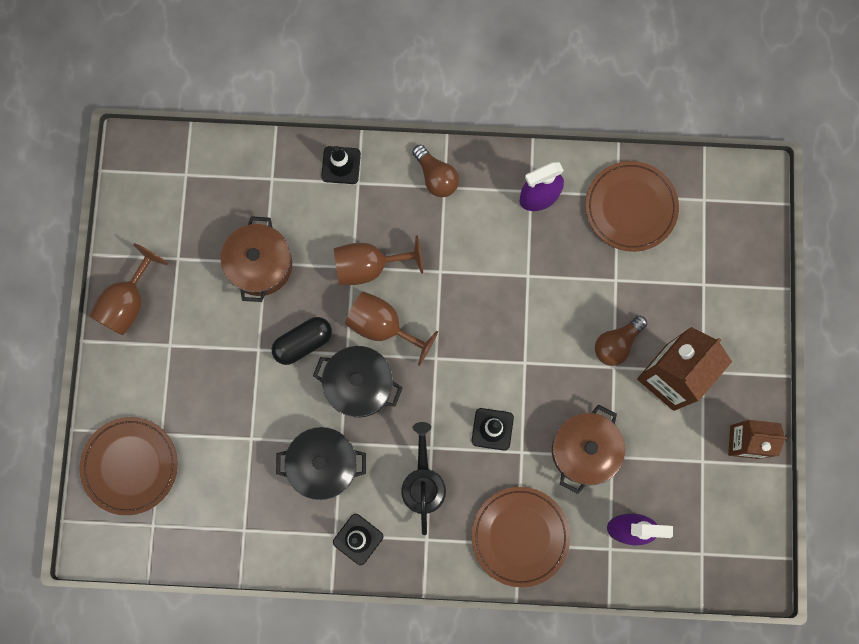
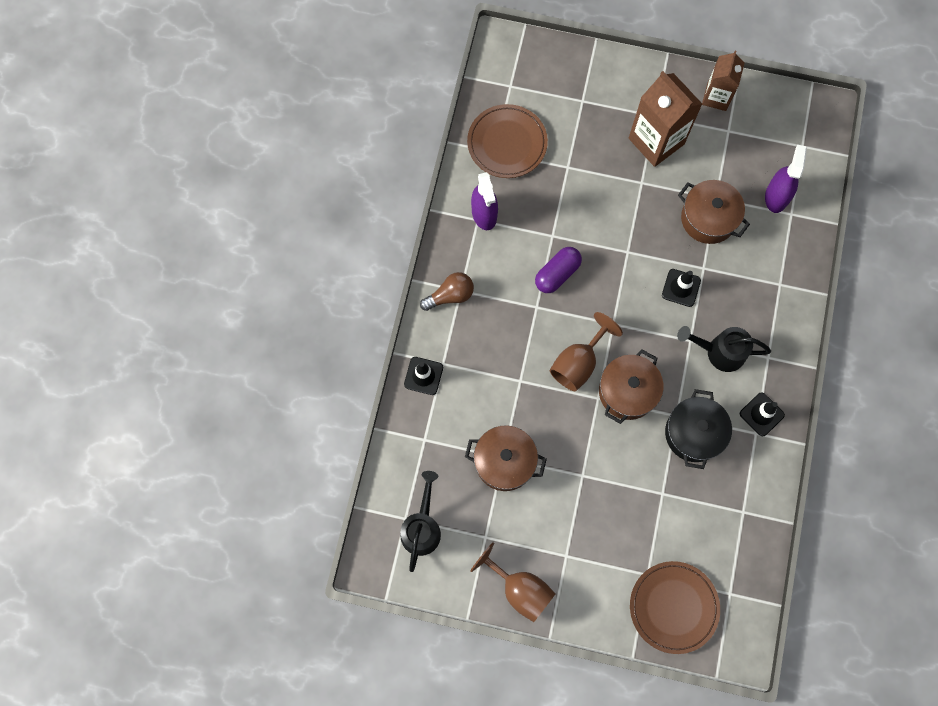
camera: 80 degrees left, 5 degrees down
black capsule [272,317,332,365] -> none
black pot [313,346,403,417] -> brown pot [599,349,664,424]
brown goblet [334,235,423,285] -> none
brown plate [471,487,570,587] -> none
brown light bulb [595,315,647,366] -> none
none -> black watering can [400,471,441,572]
none -> purple capsule [535,247,582,293]

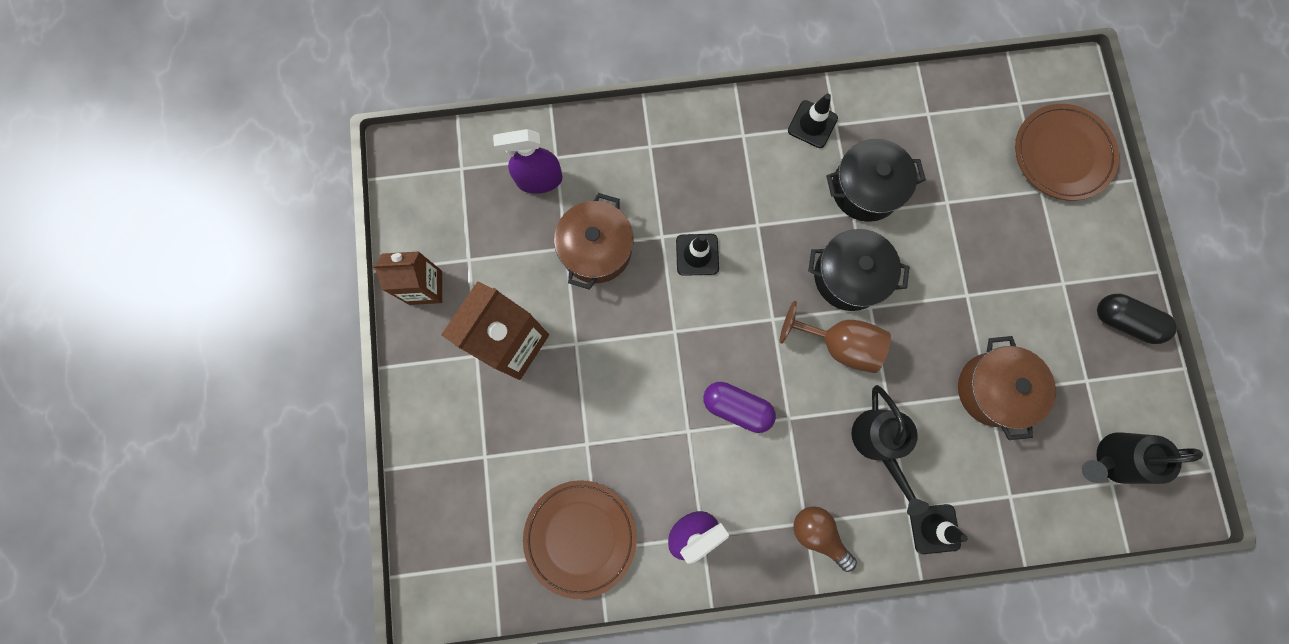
camera: 110 degrees left, 5 degrees up
brown goblet [471,542,556,622] -> black capsule [1097,294,1177,344]
brown pot [599,349,664,424] -> black pot [808,229,910,311]
black watering can [677,326,771,372] -> black watering can moved to [852,385,929,516]

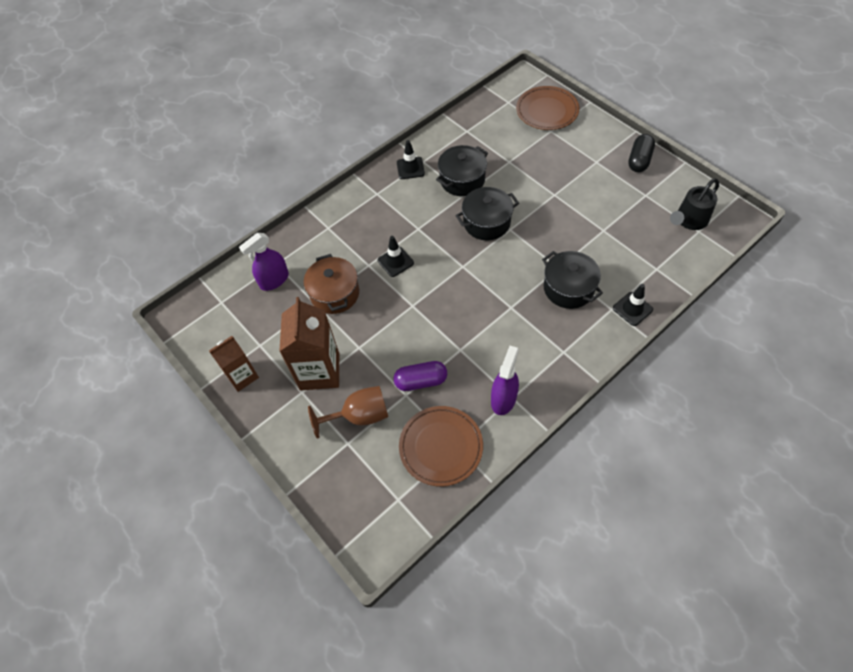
camera: 30 degrees left, 20 degrees down
purple capsule [703,382,776,433] -> purple capsule moved to [394,361,447,391]
brown goblet [779,301,891,373] -> brown goblet moved to [308,386,388,439]
brown light bulb [793,506,857,572] -> none
black watering can [852,385,929,516] -> black pot [542,251,603,309]
brown pot [958,336,1056,440] -> none
black capsule [1097,294,1177,344] -> black capsule turned 60 degrees counterclockwise [628,134,655,172]

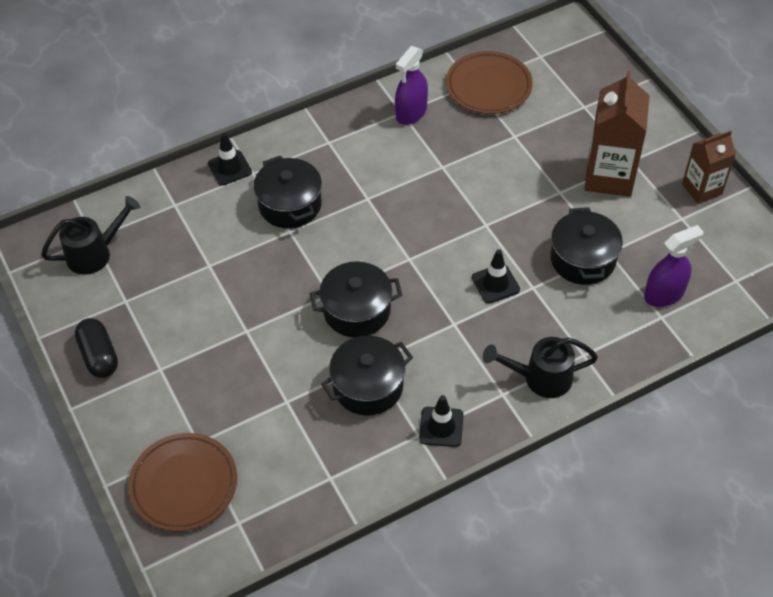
camera: 170 degrees left, 5 degrees down
brown pot [304,254,359,314] -> black pot [550,207,623,285]
brown goblet [308,386,388,439] -> none
purple capsule [394,361,447,391] -> none
black capsule [628,134,655,172] -> black capsule turned 60 degrees counterclockwise [75,318,118,378]
none -> black watering can [483,337,598,398]

